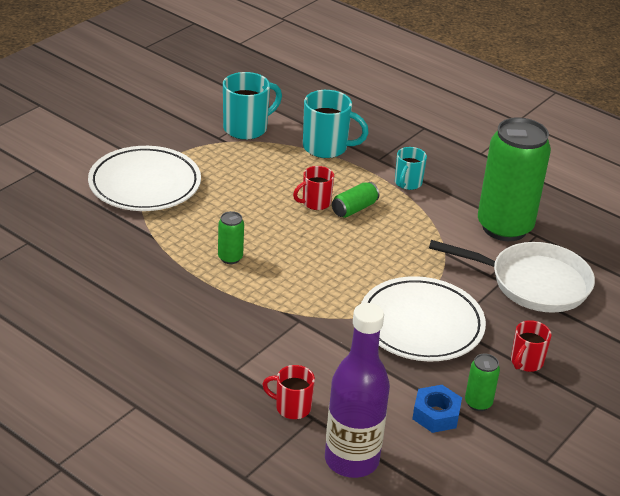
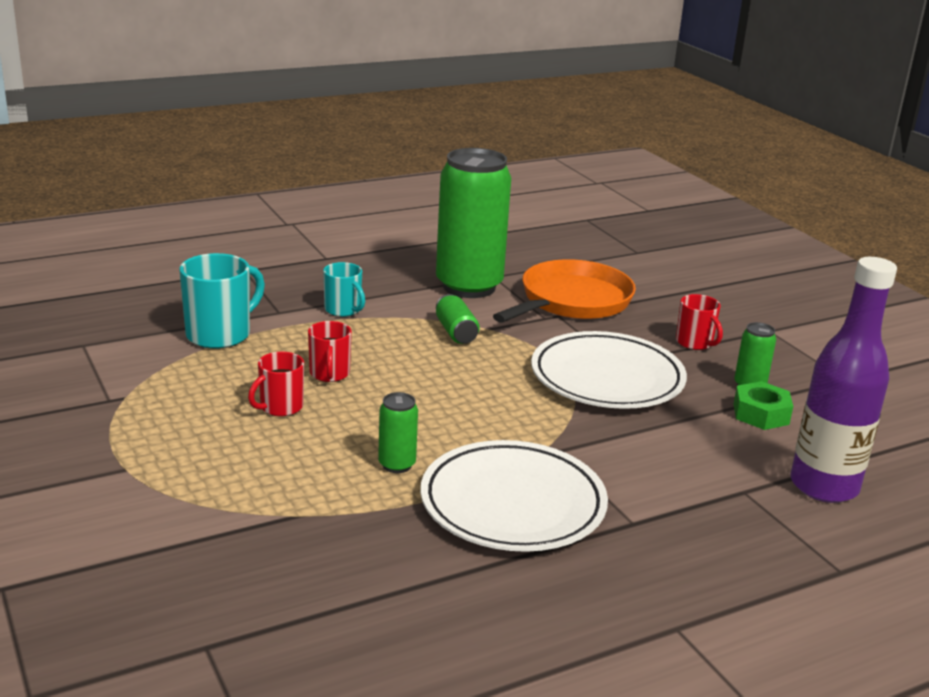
camera: 65 degrees left, 10 degrees down
white plate [88,146,201,211] -> white plate moved to [421,440,608,552]
turquoise mug [223,72,282,140] -> none
red mug [262,365,315,419] -> red mug moved to [248,352,304,416]
green can [332,182,379,218] -> green can moved to [436,294,480,344]
blue nut [412,385,462,433] -> green nut [734,381,793,430]
white pan [429,240,595,313] -> orange pan [493,259,636,323]

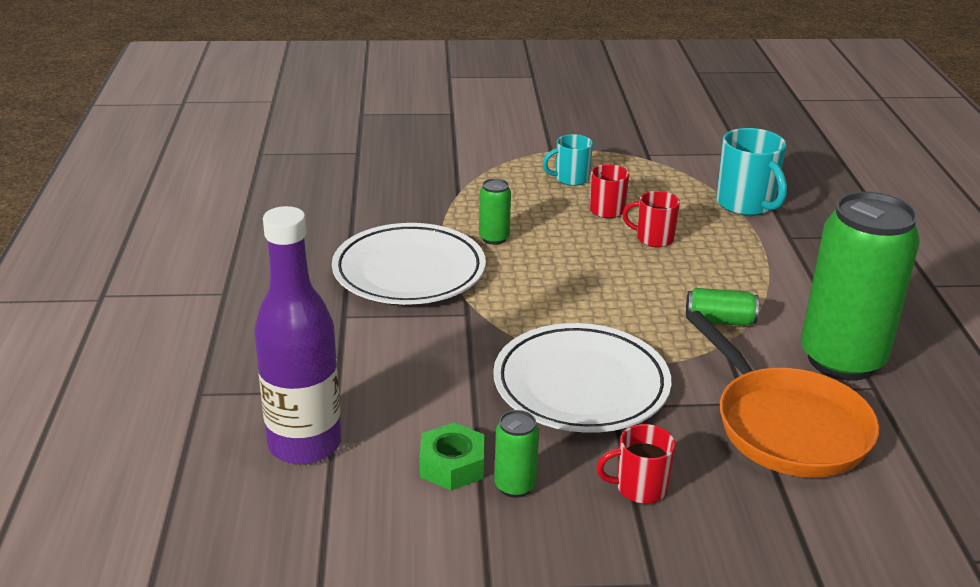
camera: 115 degrees right, 5 degrees up
turquoise mug [323,262,365,317] -> turquoise mug moved to [543,134,593,186]

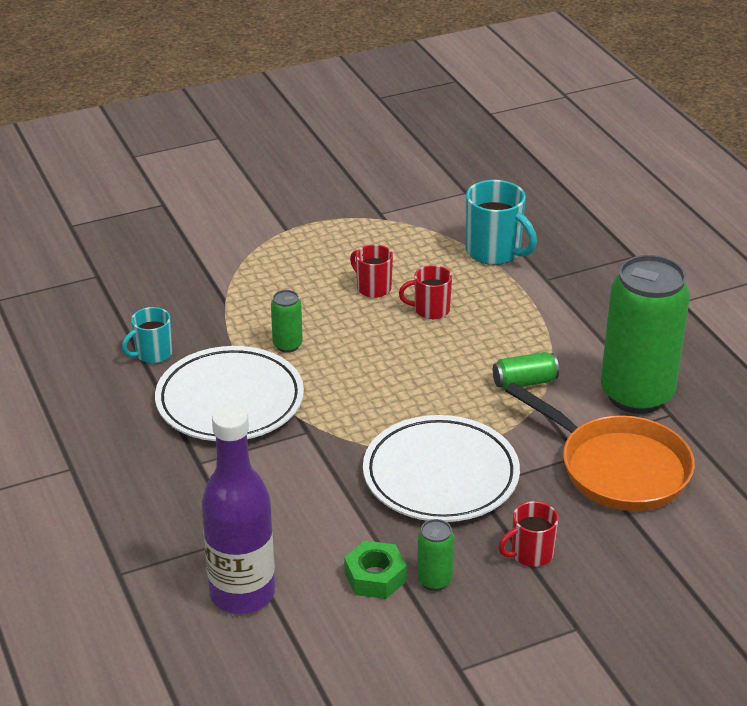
camera: 20 degrees left, 5 degrees up
turquoise mug [543,134,593,186] -> turquoise mug moved to [122,307,173,363]

